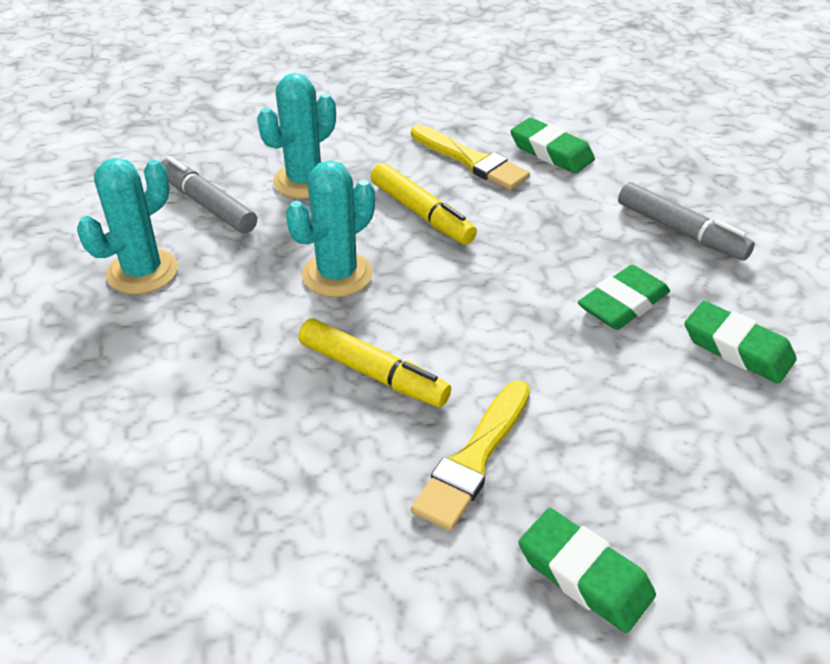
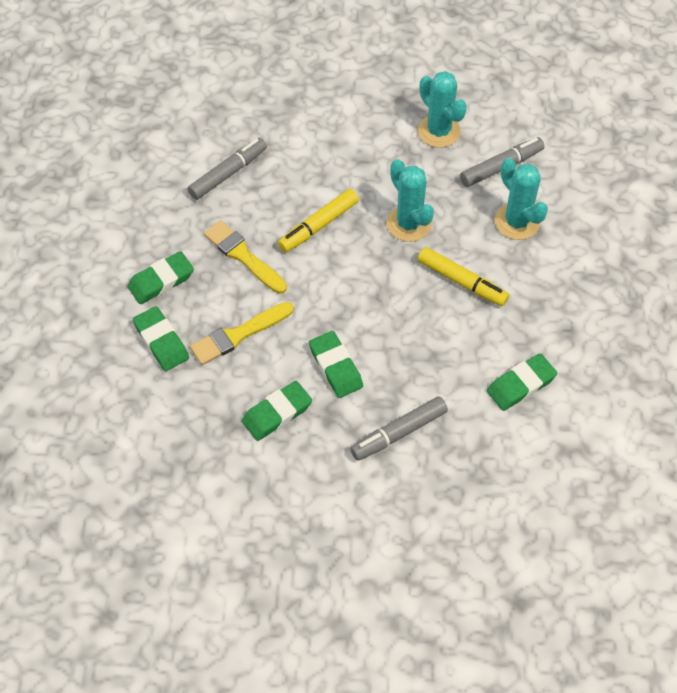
camera: 105 degrees right, 15 degrees up
yellow marker [371,163,477,245] -> yellow marker turned 120 degrees counterclockwise [418,247,509,306]
yellow brush [411,125,530,190] -> yellow brush moved to [190,302,294,365]
none -> green eraser [133,306,189,371]
none -> grey marker [188,138,267,200]

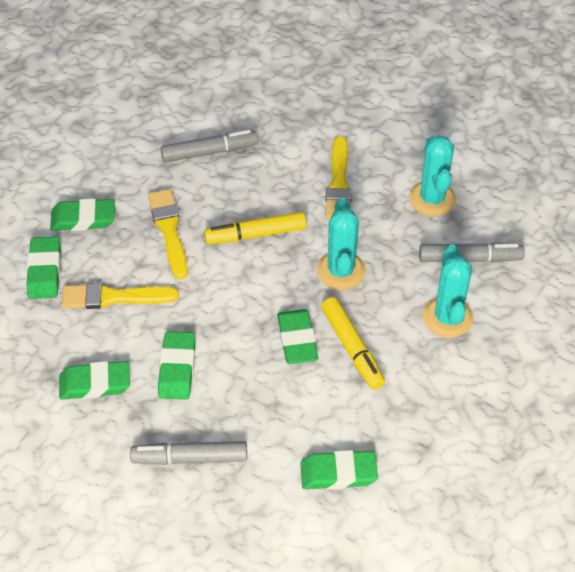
camera: 30 degrees right, 5 degrees down
none -> green eraser [277,309,318,364]
none -> yellow brush [325,136,352,219]

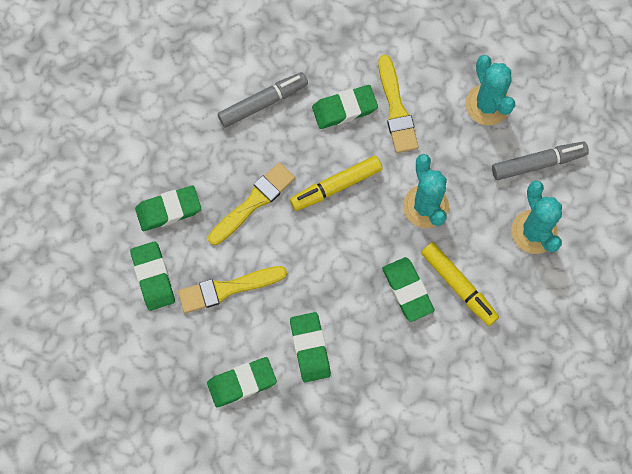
camera: 15 degrees left, 20 degrees up
grey marker [130,441,247,465] -> none
yellow brush [148,189,188,279] -> yellow brush turned 75 degrees clockwise [208,162,295,245]
green eraser [300,450,378,490] -> green eraser moved to [312,85,378,129]

